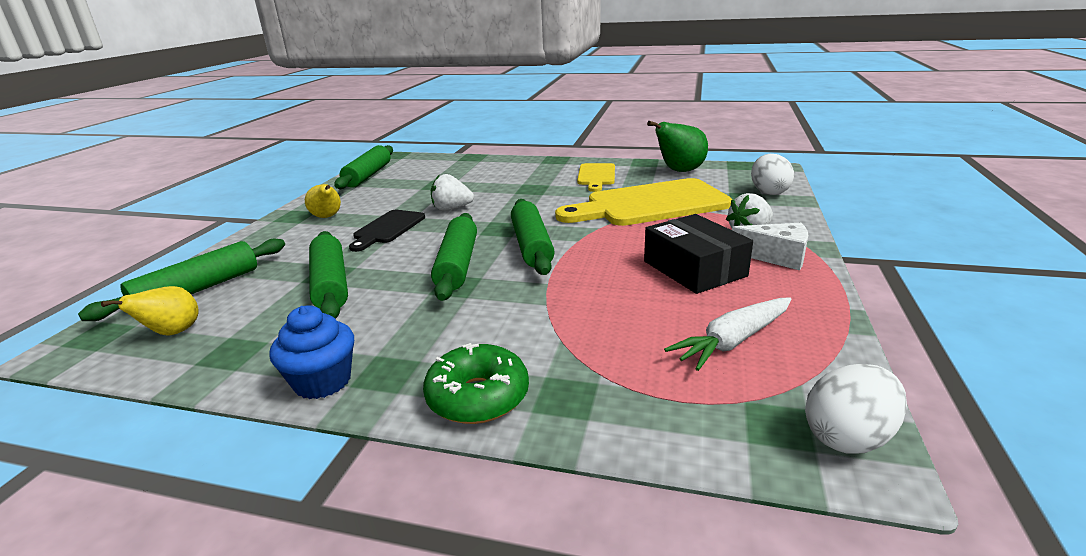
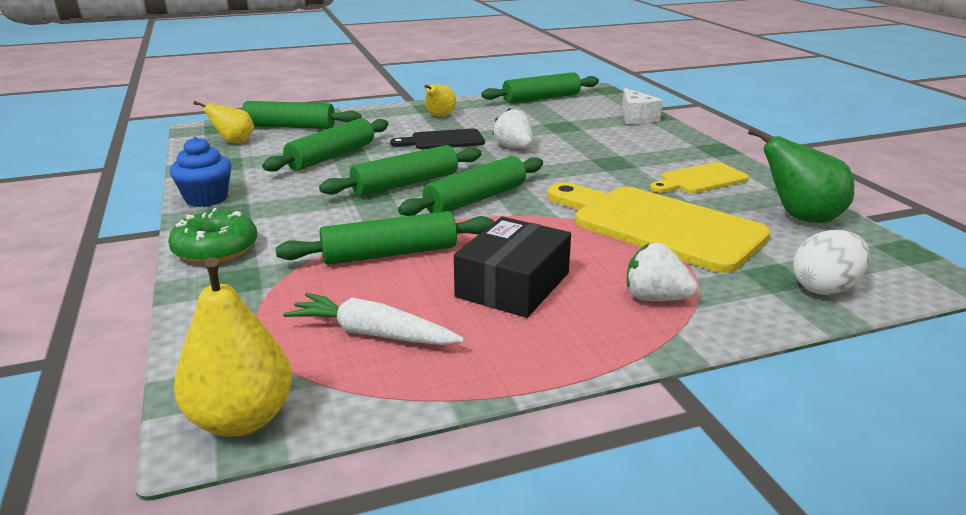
camera: 55 degrees right, 0 degrees up
white cheese [732,223,808,270] -> white cheese moved to [622,88,663,124]
white egg [805,363,907,454] -> yellow pear [174,257,292,437]
none -> green rolling pin [275,211,494,265]

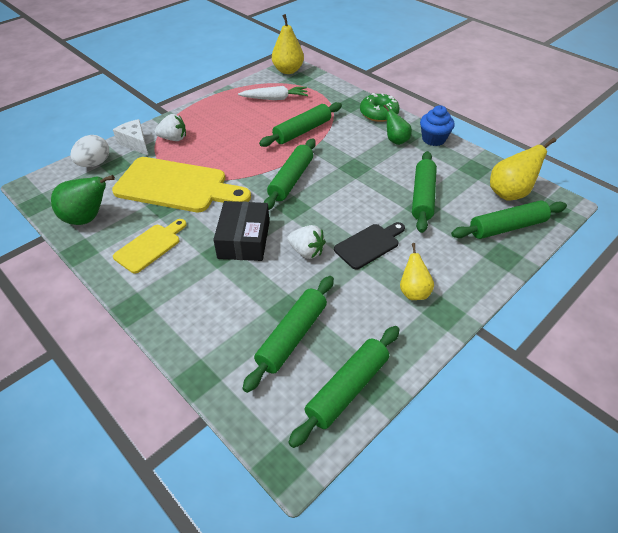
camera: 155 degrees right, 20 degrees up
yellow pear [194,101,254,143] -> yellow pear [490,138,556,200], size x1.55
green rolling pin [319,145,482,196] -> green rolling pin moved to [242,276,334,393]
black box [454,217,571,318] -> black box moved to [213,201,269,261]
white cheese [622,88,663,124] -> white cheese moved to [113,119,148,155]
none -> green pear [383,105,412,145]

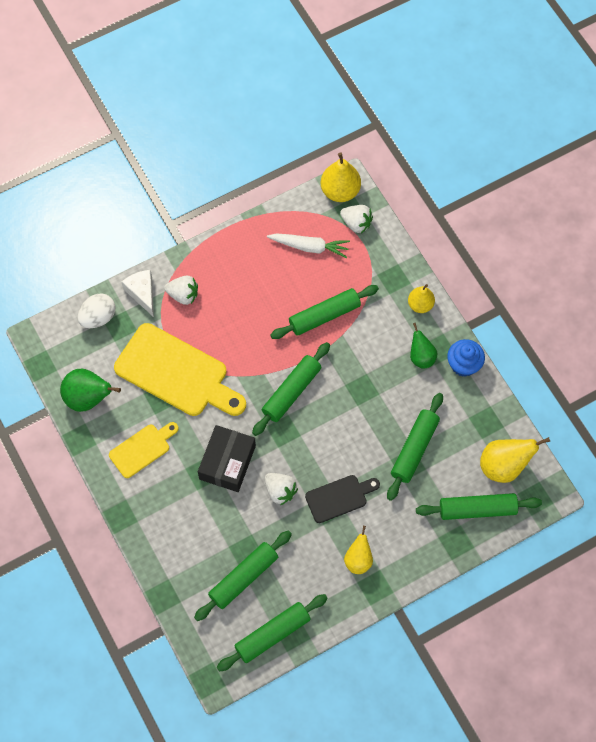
camera: 15 degrees right, 20 degrees up
green donut [360,93,400,122] -> yellow pear [408,284,435,313]
none -> white strawberry [340,205,373,233]

